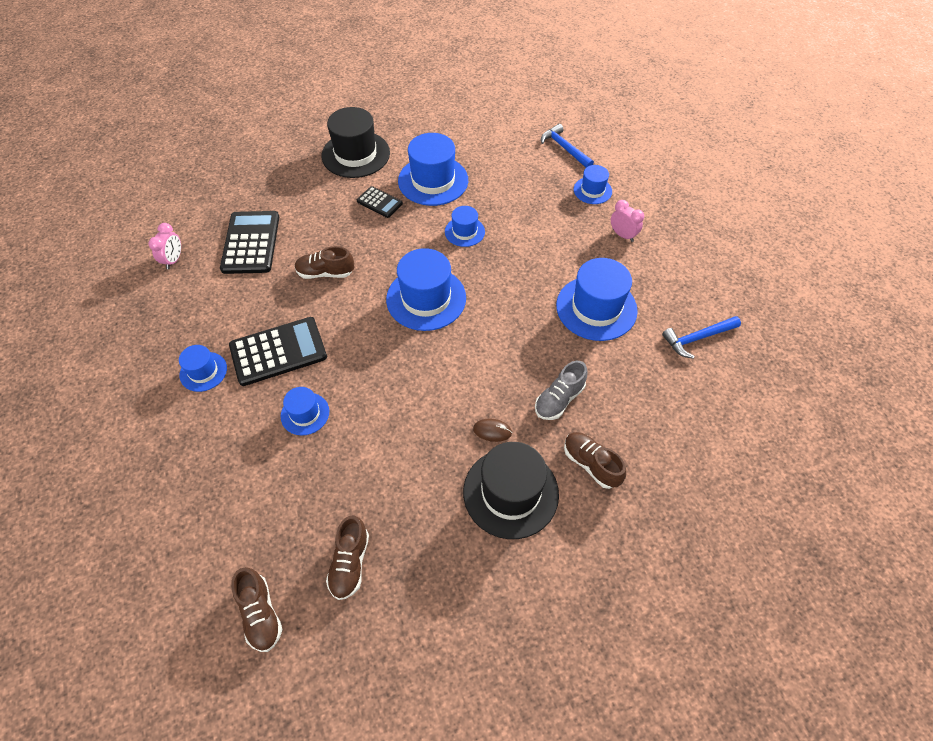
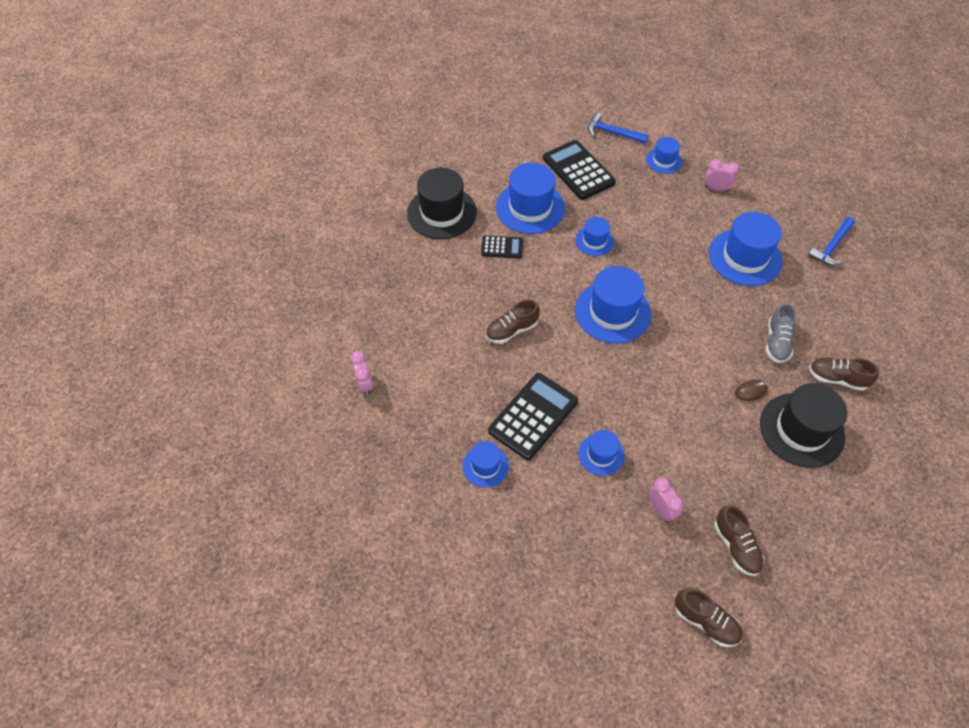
camera: 30 degrees left, 0 degrees up
black calculator [220,211,279,274] -> black calculator moved to [543,140,616,200]
none -> pink clock [649,477,684,522]

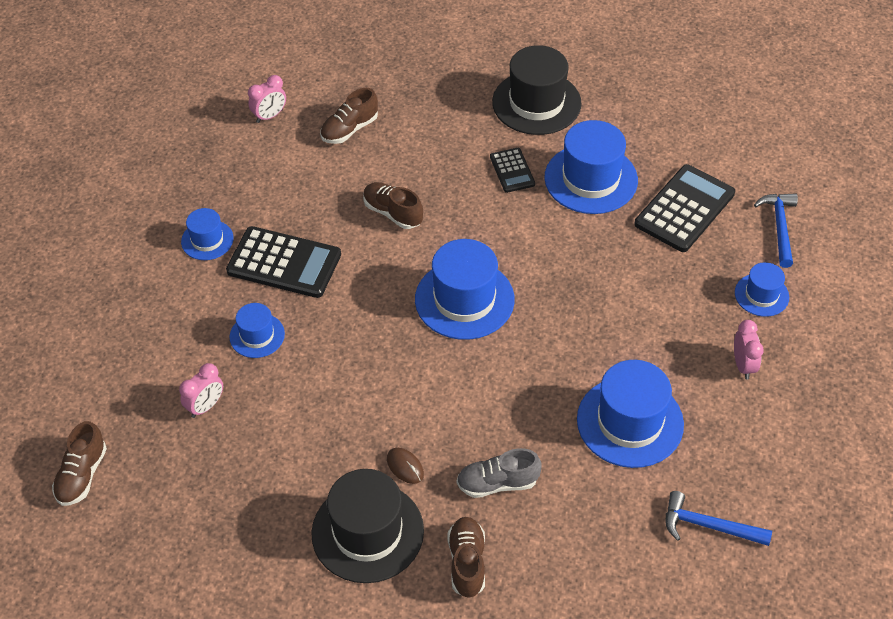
camera: 70 degrees right, 5 degrees down
blue hat [575,217,614,256] -> none
brown shoe [714,505,764,576] -> brown shoe moved to [320,88,378,144]

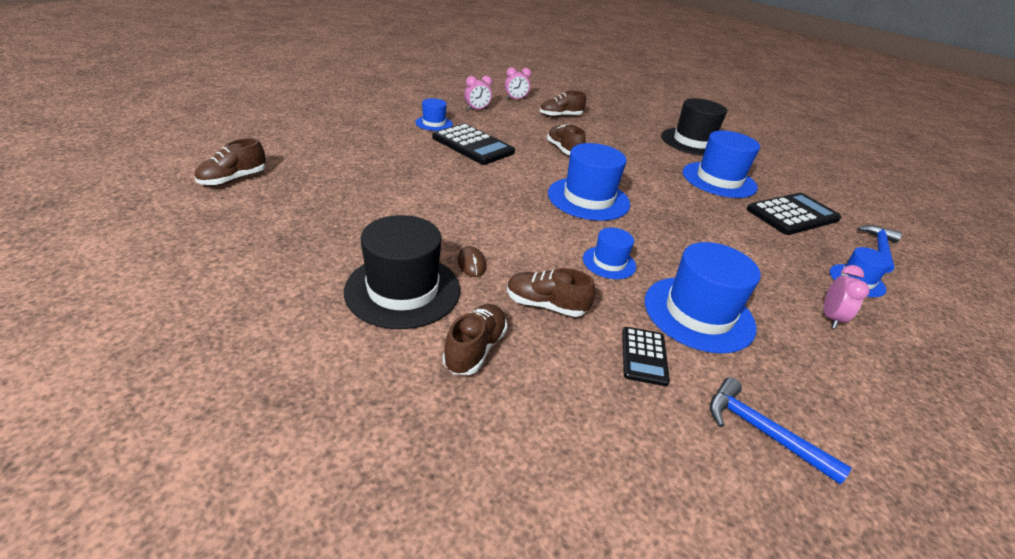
camera: 20 degrees right, 15 degrees down
pink clock [179,363,223,418] -> pink clock moved to [465,76,492,110]
blue hat [229,303,285,358] -> blue hat moved to [583,228,636,279]
grey shoe [457,448,542,498] -> brown shoe [507,268,596,317]
black calculator [490,148,535,193] -> black calculator moved to [622,327,670,386]

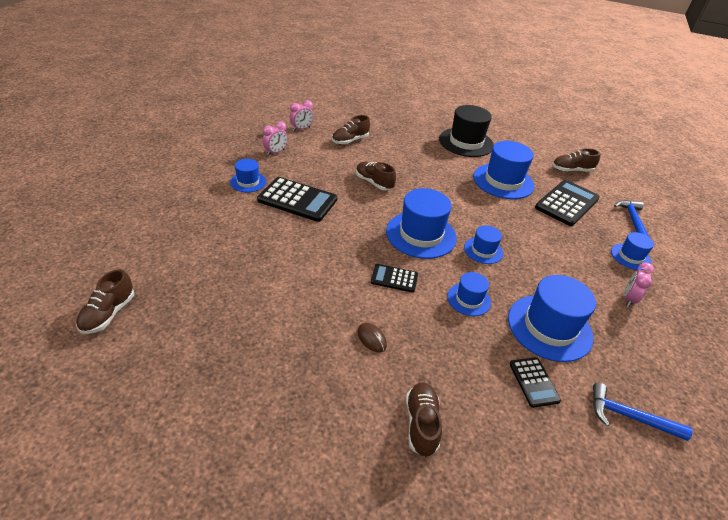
camera: 20 degrees left, 5 degrees up
black hat [344,215,460,329] -> none
brown shoe [507,268,596,317] -> brown shoe moved to [552,148,601,172]
pink clock [824,265,870,328] -> pink clock turned 150 degrees counterclockwise [624,262,654,307]
none -> black calculator [371,264,418,293]
none -> blue hat [464,225,503,264]

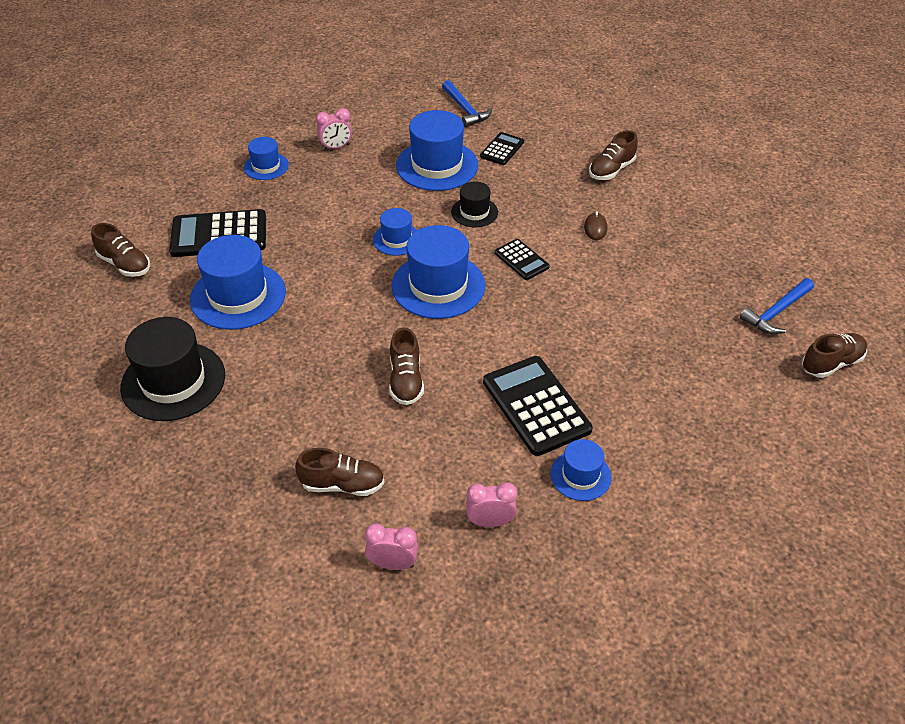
camera: 135 degrees left, 5 degrees up
blue hat [447,272,491,316] -> black hat [451,181,498,227]
blue hammer [614,200,649,237] -> blue hammer moved to [740,278,814,334]

